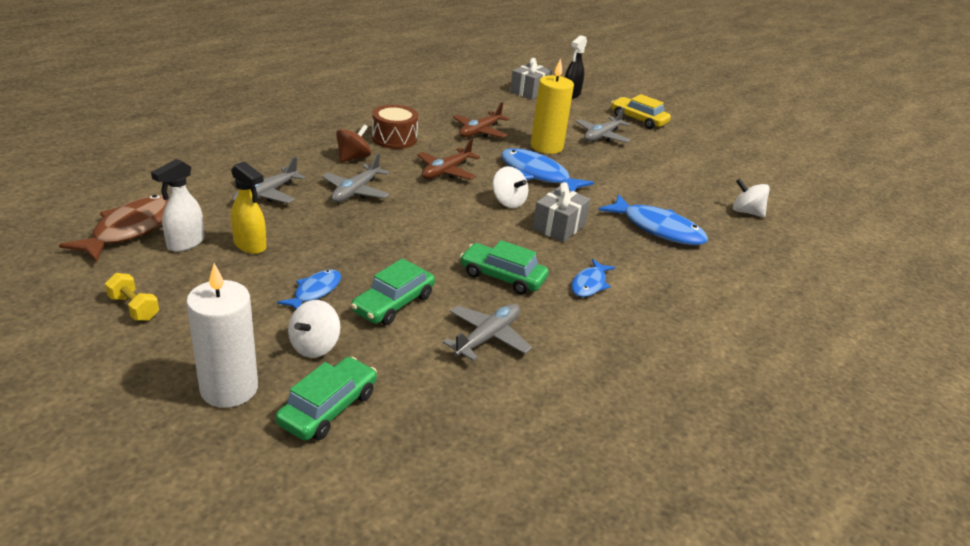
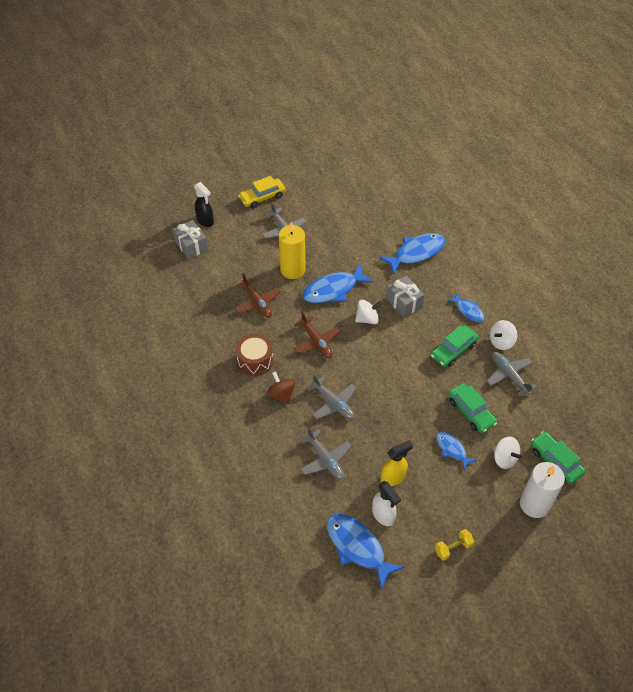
camera: 65 degrees left, 20 degrees up
brown fish [59,195,170,263] -> blue fish [327,514,405,590]
white spinning top [733,178,770,217] -> white spinning top moved to [490,320,517,350]

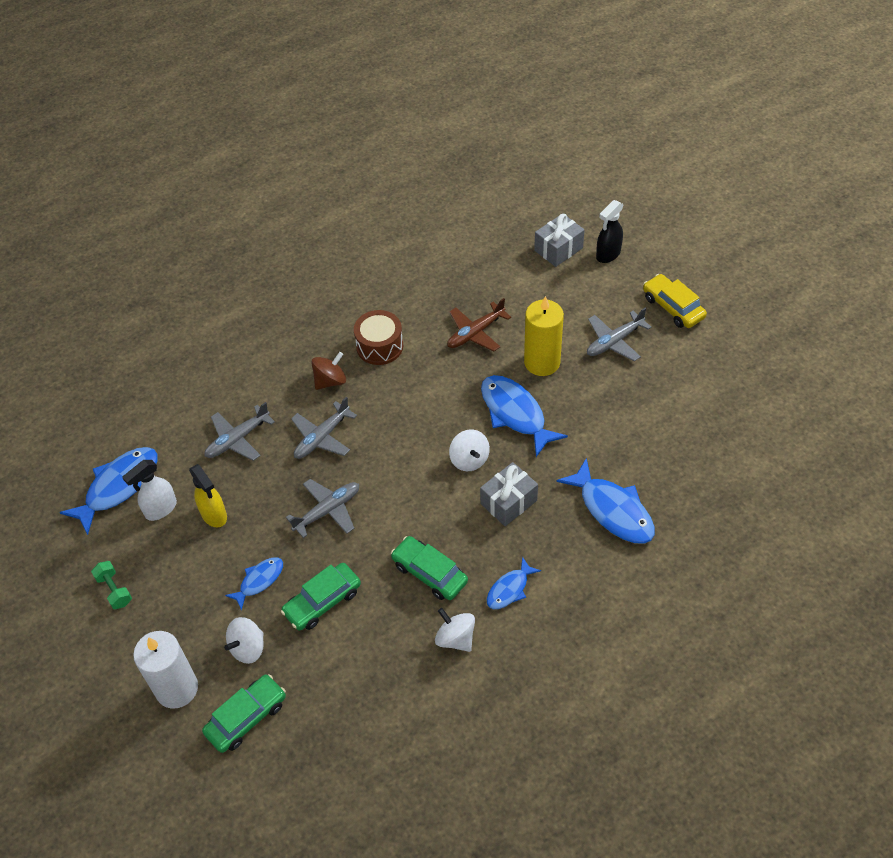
camera: 85 degrees right, 0 degrees up
brown plane [293,312,341,358] -> none
yellow dumbbell [435,529,474,561] -> green dumbbell [91,561,132,609]
grey plane [487,352,537,396] -> grey plane moved to [286,479,359,538]

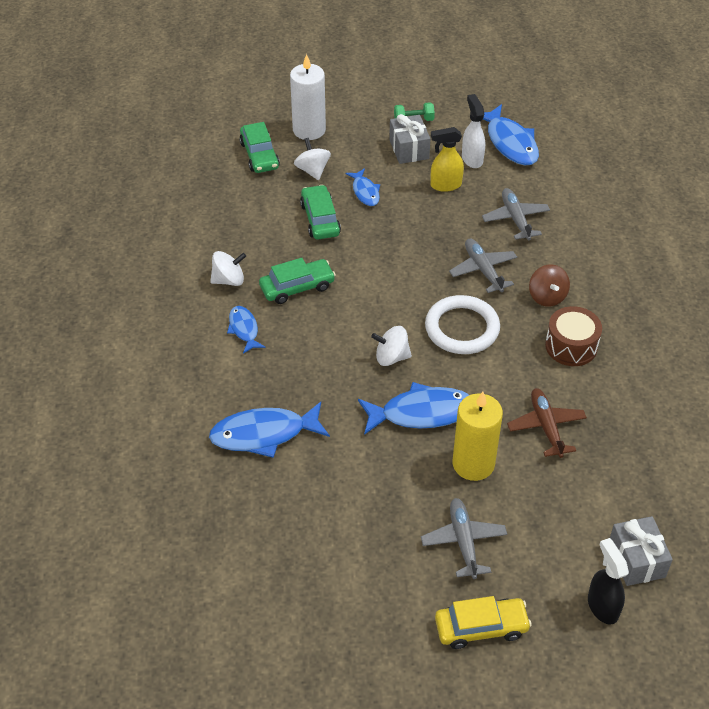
camera: 115 degrees right, 5 degrees down
grey plane [286,479,359,538] -> none
grey gift [480,462,538,526] -> grey gift moved to [389,114,431,164]
none -> white ring [425,295,500,354]

